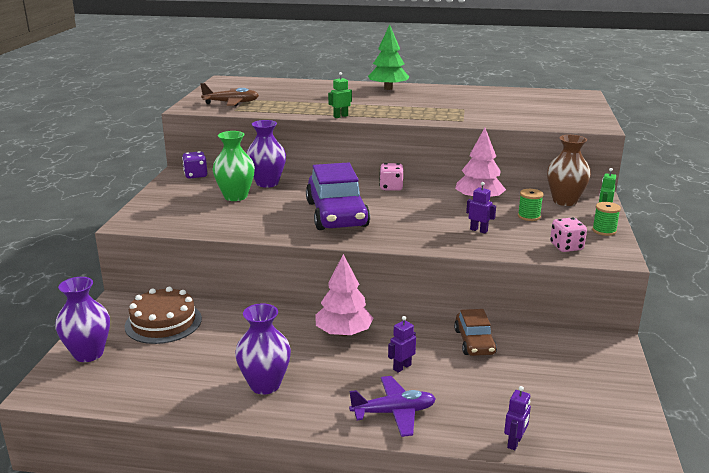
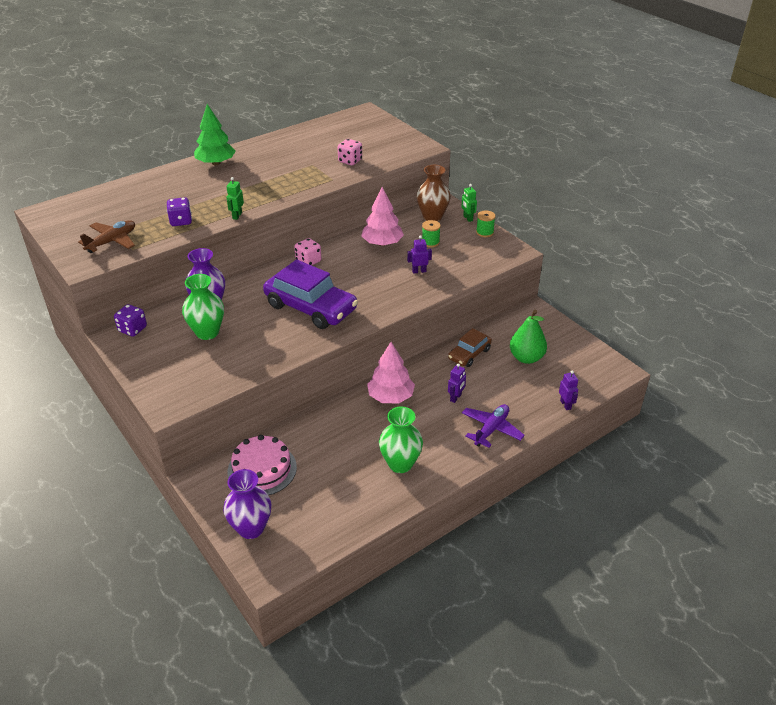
camera: 45 degrees left, 15 degrees up
brown cake [124,287,202,344] -> pink cake [227,435,297,495]
purple vase [235,303,291,395] -> green vase [379,407,423,473]
purple robot [388,316,416,373] -> purple robot turned 150 degrees counterclockwise [448,363,466,403]
brown car [454,309,497,356] -> brown car turned 90 degrees clockwise [448,328,492,367]
pink dice [550,217,587,252] -> pink dice moved to [338,139,362,165]
none -> purple dice [167,197,192,226]
none -> green pear [510,309,547,364]

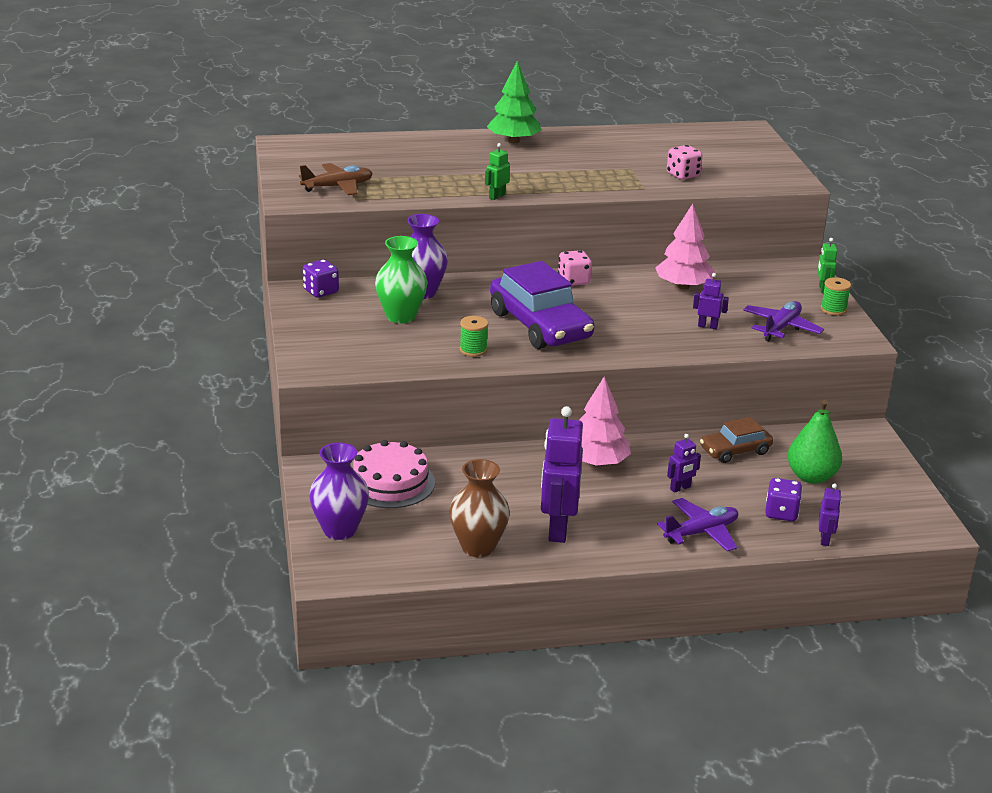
camera: 25 degrees right, 10 degrees down
purple dice [167,197,192,226] -> purple dice moved to [765,478,803,521]
green vase [379,407,423,473] -> purple robot [541,406,583,543]
brown vase [417,165,451,222] -> brown vase moved to [449,459,510,557]
green spool [422,220,441,247] -> green spool moved to [460,316,488,357]
none -> purple plane [743,301,824,341]

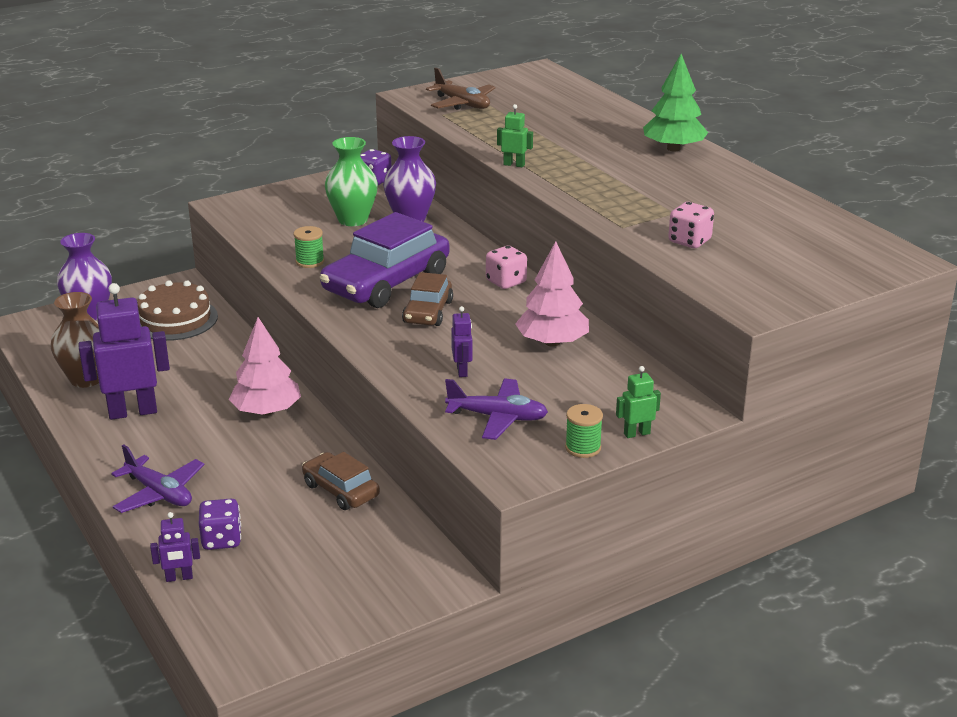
camera: 70 degrees right, 0 degrees up
pink cake [353,440,435,508] -> brown cake [137,280,218,341]
purple robot [667,434,701,493] -> none
green pear [788,400,842,484] -> none
none -> brown car [402,272,453,326]

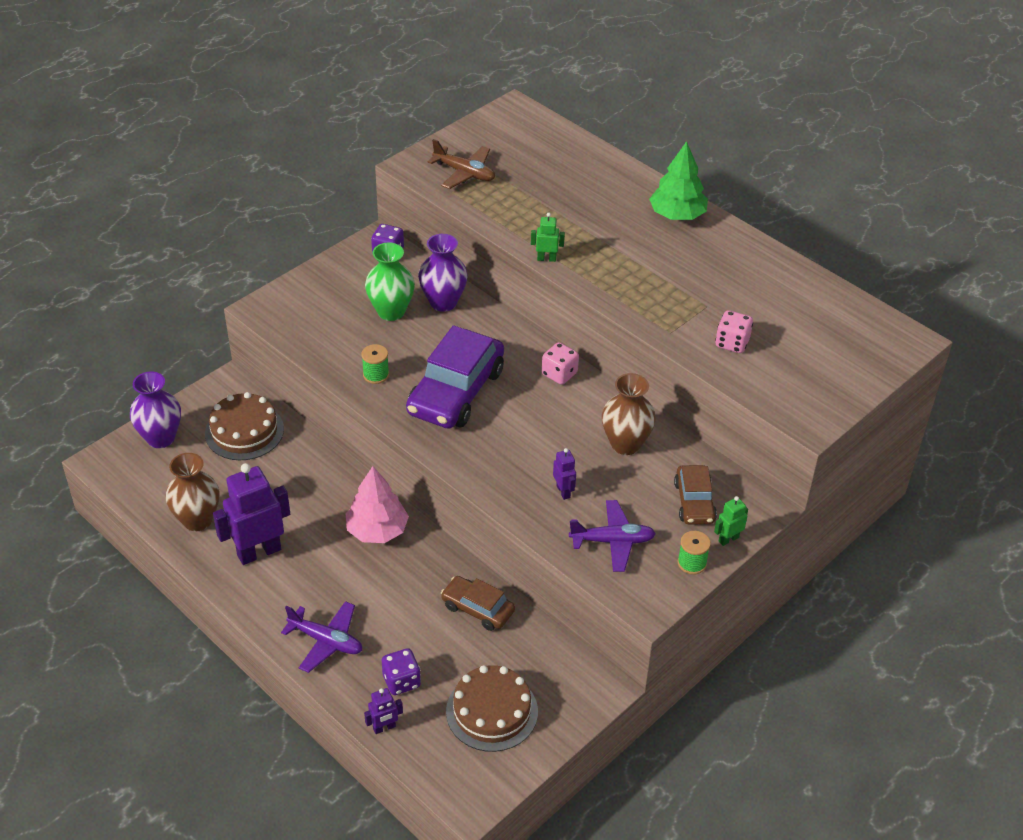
camera: 15 degrees left, 15 degrees up
brown car [402,272,453,326] -> brown car moved to [674,465,717,525]
pink tree [515,241,589,347] -> brown vase [602,373,656,455]
none -> brown cake [446,665,538,752]

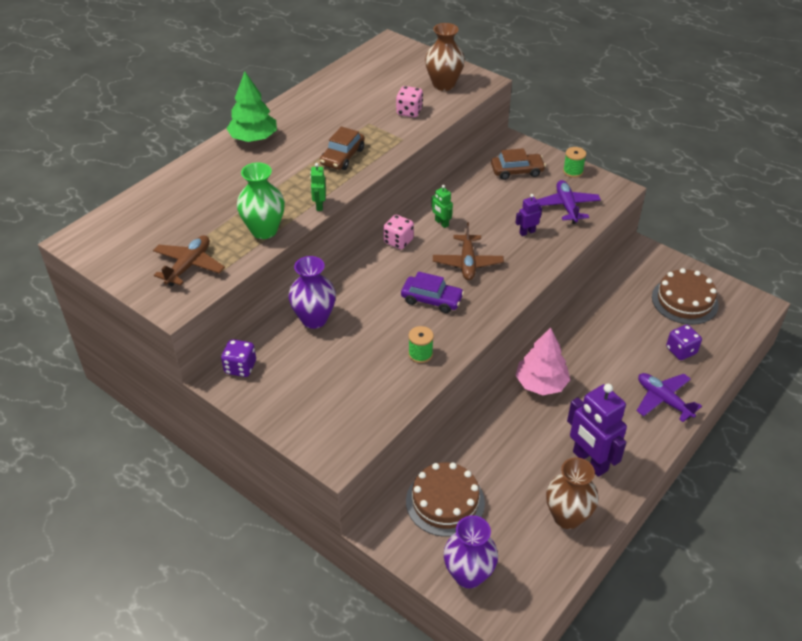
camera: 95 degrees left, 0 degrees up
purple plane [281,601,362,673] -> purple plane turned 60 degrees counterclockwise [637,373,702,422]
purple robot [364,688,403,734] -> none
green vase [365,242,415,321] -> green vase moved to [237,163,285,239]
purple car [406,325,504,429] -> purple car [401,272,464,313], size x0.55
brown car [441,576,515,631] -> brown car moved to [320,127,365,170]
brown vase [602,373,656,455] -> brown vase moved to [425,23,465,91]
green robot [714,496,748,546] -> green robot moved to [431,185,453,228]
none -> brown plane [433,222,504,280]

